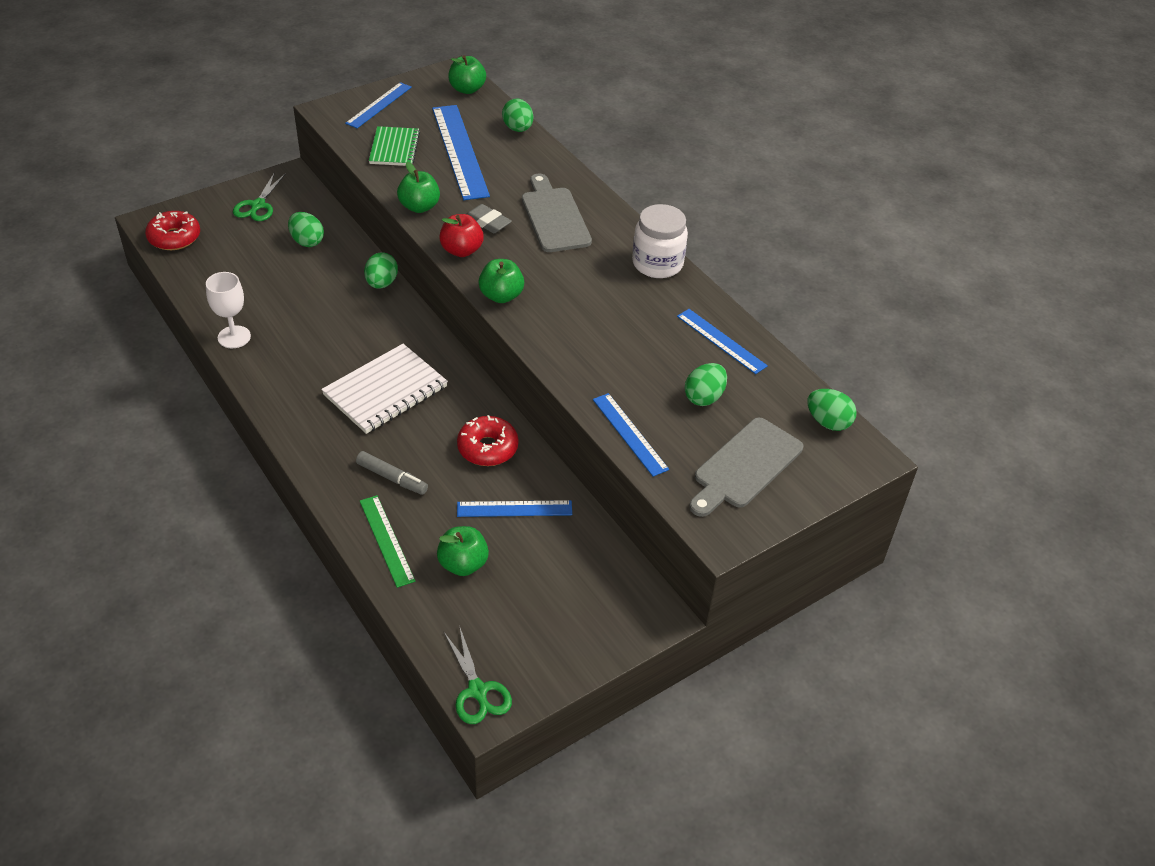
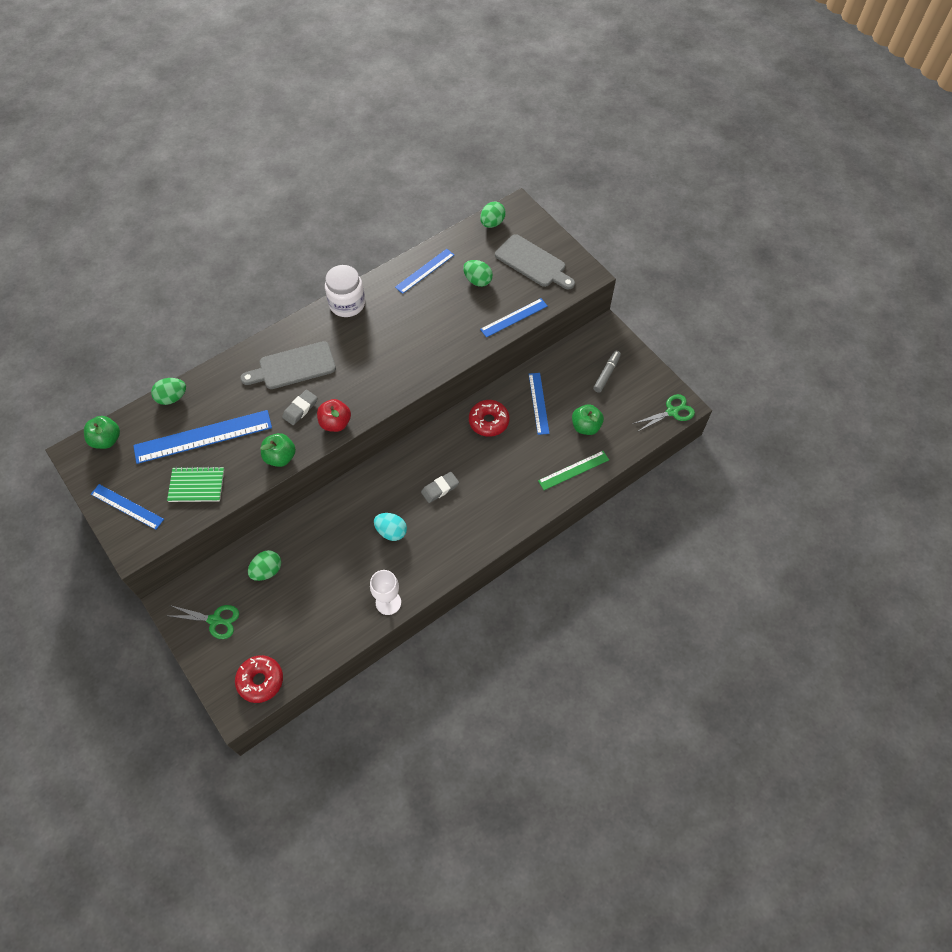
camera: 90 degrees left, 15 degrees up
white notebook [321,344,448,434] -> grey eraser [421,472,459,503]
grey marker [356,451,428,495] -> grey marker moved to [593,351,621,393]
green egg [364,252,398,289] -> none
green apple [478,259,524,303] -> none
none -> turquoise egg [374,513,407,541]

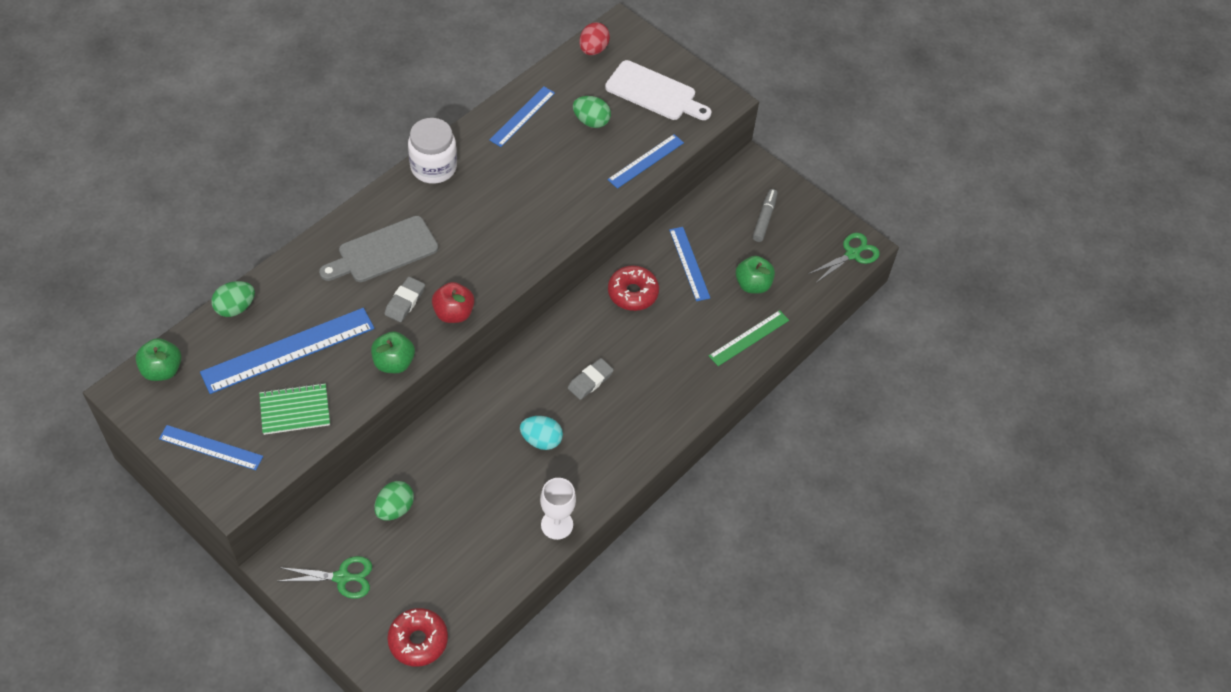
camera: 15 degrees left, 5 degrees down
green egg [480,202,506,228] -> red egg [579,22,610,55]
grey cutting board [495,234,575,289] -> white cutting board [605,60,712,120]

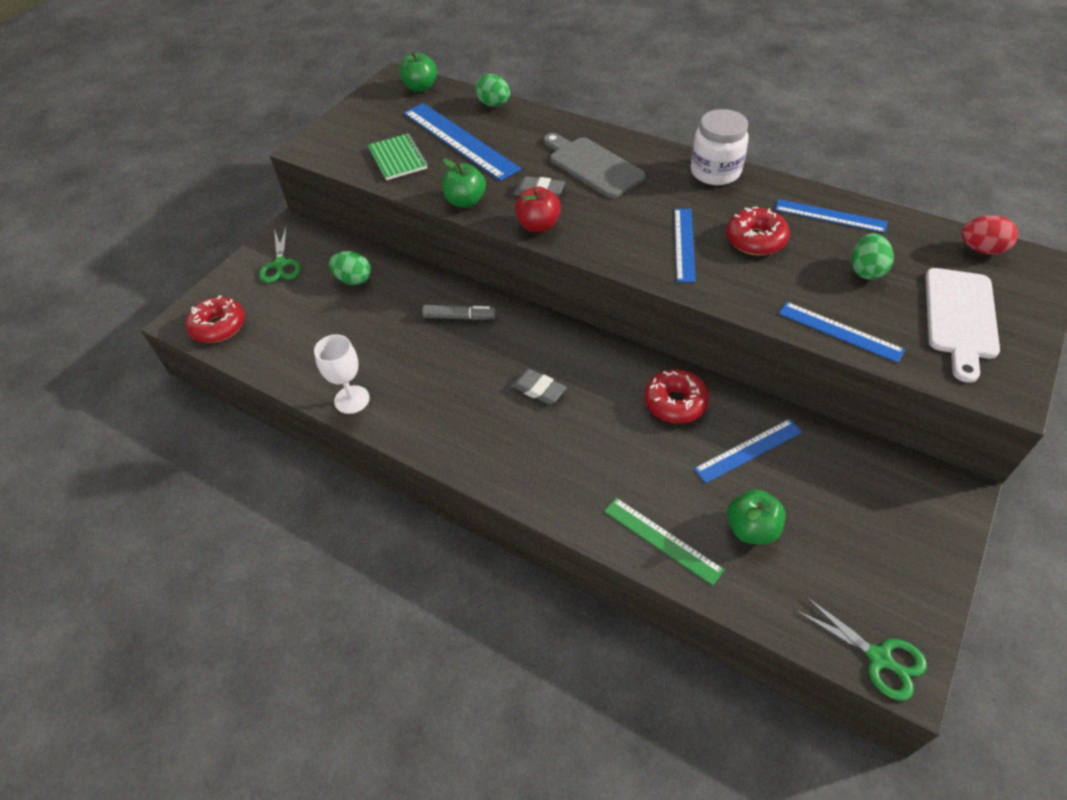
camera: 85 degrees right, 5 degrees down
blue ruler [159,425,263,470] -> blue ruler moved to [674,209,696,282]
turquoise egg [520,416,563,450] -> none
grey marker [753,189,778,242] -> grey marker moved to [422,305,496,320]
none -> red donut [726,207,790,255]

